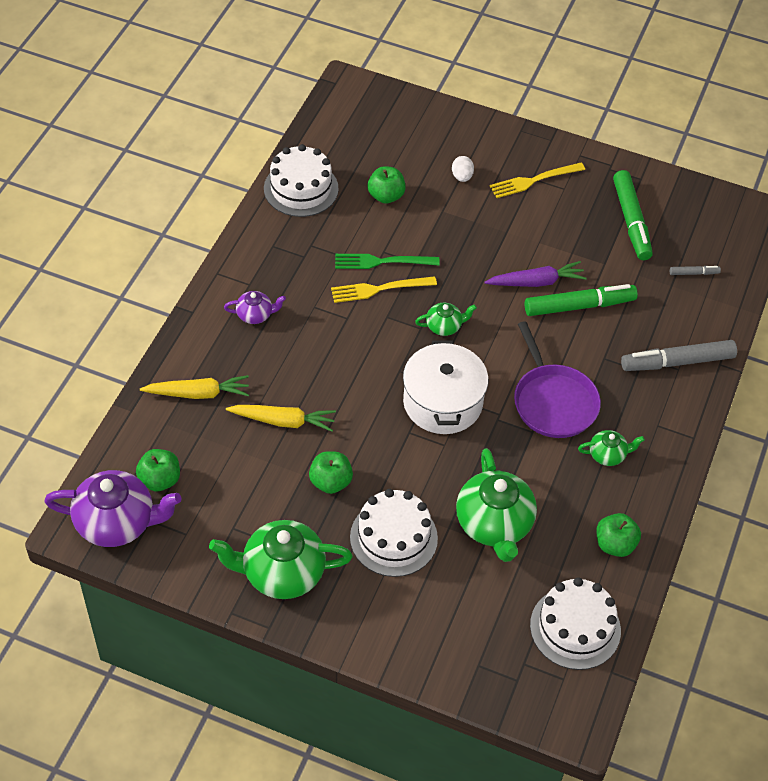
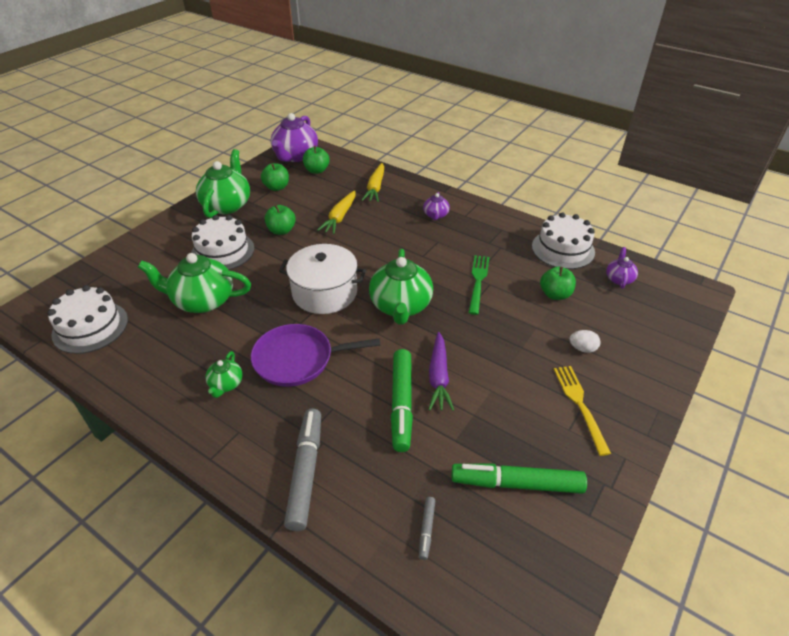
camera: 105 degrees right, 10 degrees down
yellow fork [331,276,437,303] -> none
green teapot [415,303,477,336] -> green teapot [369,249,433,324], size x2.02
green apple [596,513,641,557] -> green apple moved to [261,163,289,191]
none -> purple teapot [606,247,638,289]

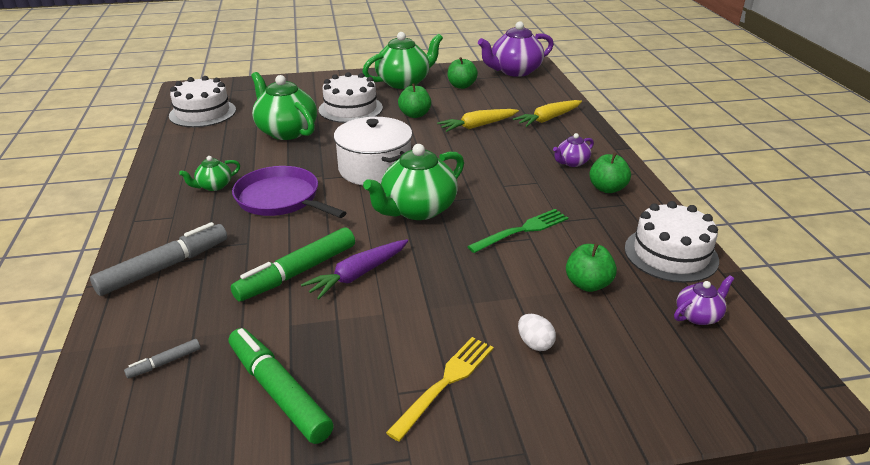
camera: 45 degrees right, 10 degrees down
green apple [303,146,330,174] -> green apple moved to [589,153,631,193]

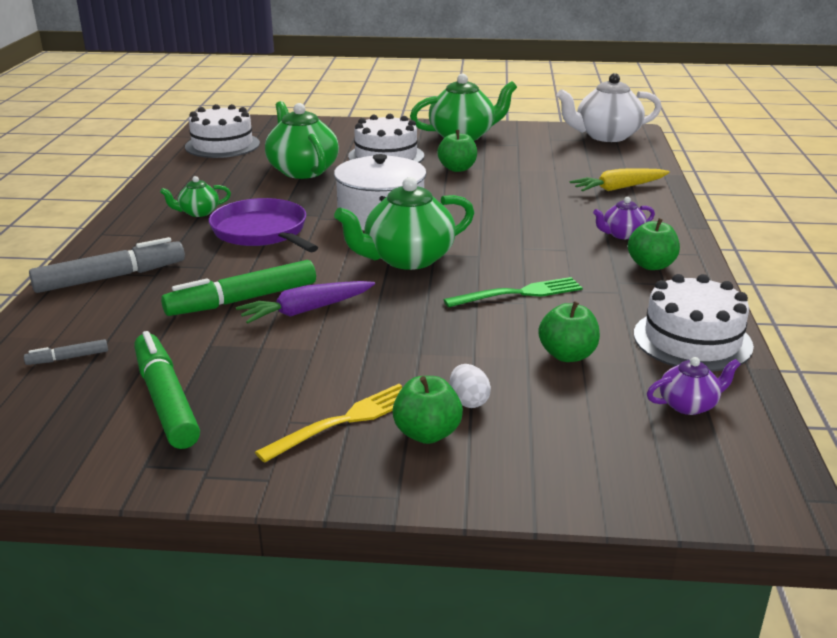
camera: 15 degrees right, 5 degrees down
yellow carrot [437,109,519,132] -> none
green apple [447,57,478,89] -> green apple moved to [392,376,463,444]
purple teapot [478,21,554,77] -> white teapot [557,73,662,142]

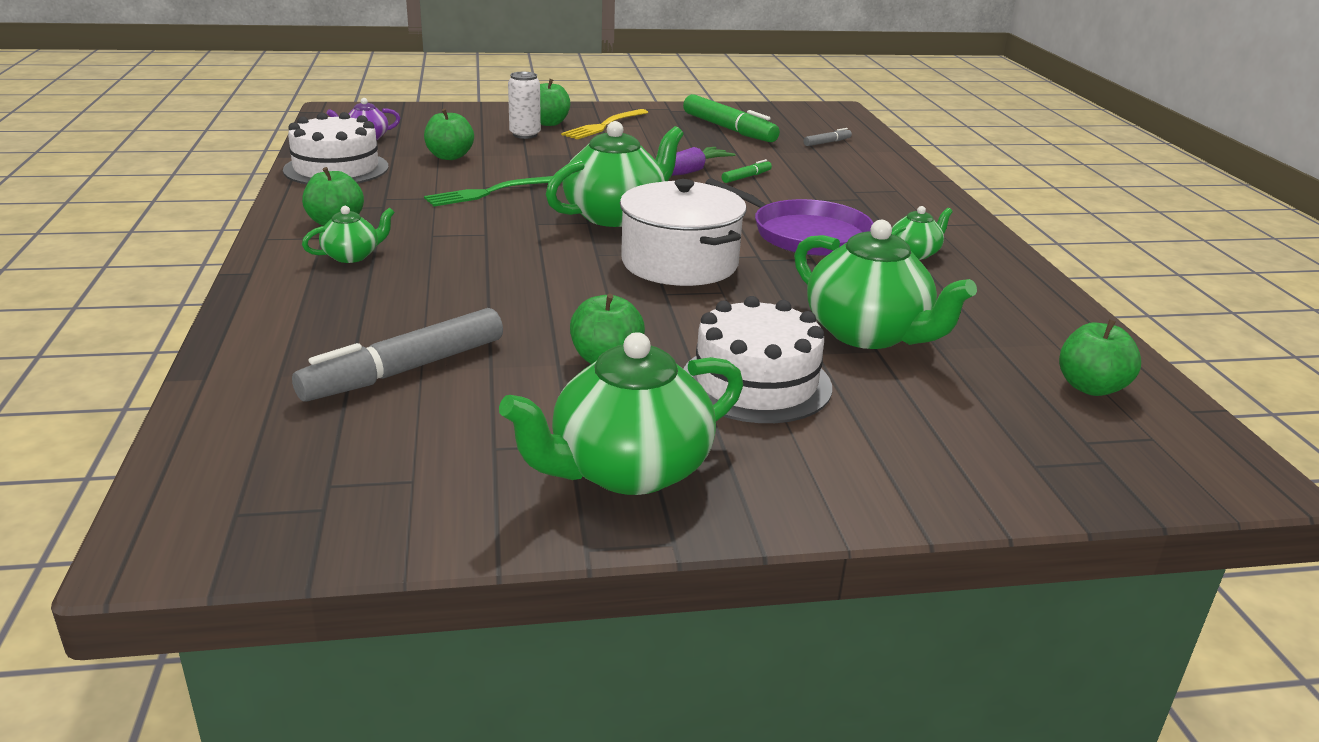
camera: 165 degrees right, 0 degrees up
grey marker [29,237,185,293] -> grey marker moved to [292,308,503,402]
green marker [161,260,316,316] -> green marker [721,159,772,183], size x0.45
white cake [185,104,260,158] -> green apple [1059,319,1141,396]
white egg [450,364,491,408] -> white can [508,72,541,139]
white teapot [557,73,662,142] -> none
yellow carrot [570,168,670,191] -> none
purple teapot [593,197,655,239] -> green teapot [302,206,395,263]

